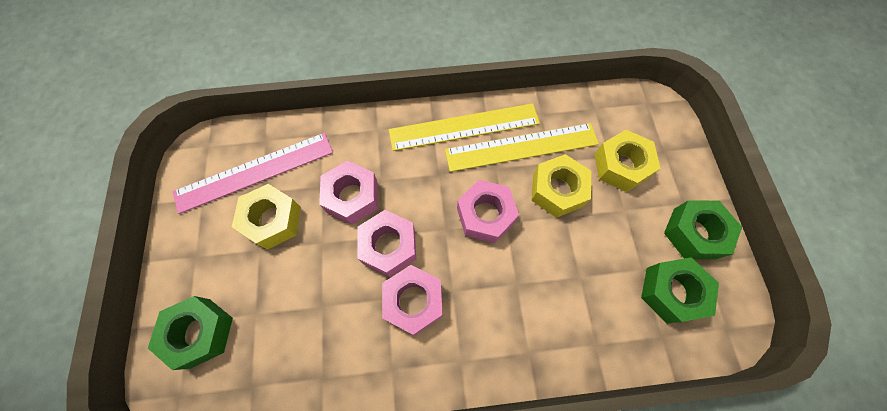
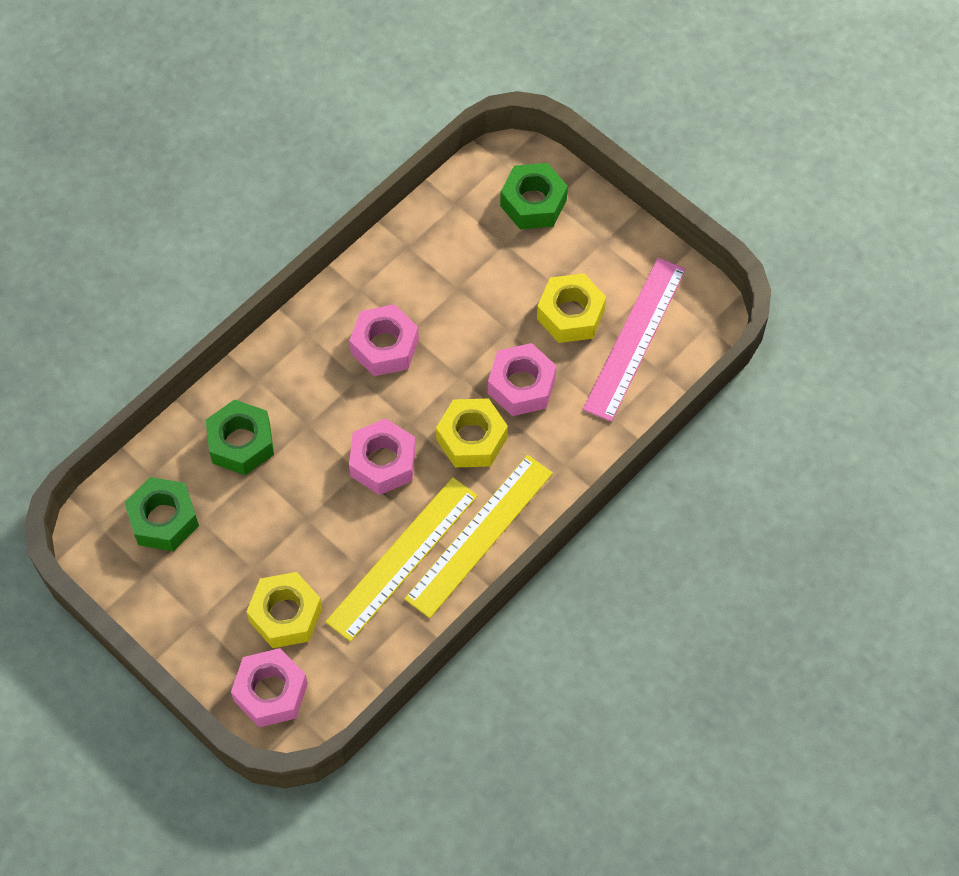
camera: 140 degrees right, 5 degrees down
pink nut [357,210,416,277] -> pink nut moved to [231,648,308,727]
yellow nut [531,154,591,218] -> yellow nut moved to [436,399,508,467]
green nut [664,200,742,260] -> green nut moved to [206,399,274,475]

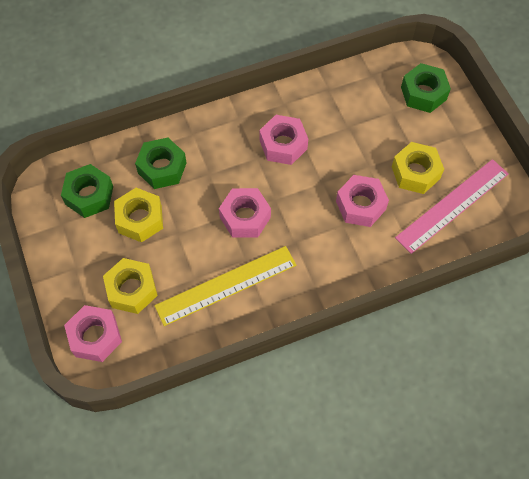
camera: 25 degrees right, 0 degrees up
yellow ruler [404,455,553,618] -> none
yellow nut [436,399,508,467] -> yellow nut moved to [114,188,163,242]

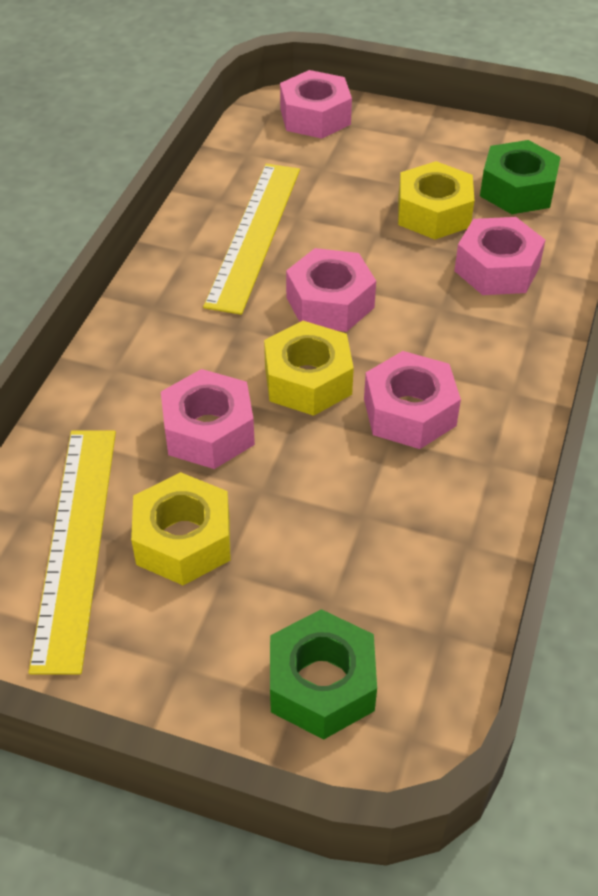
camera: 130 degrees right, 15 degrees down
yellow nut [103,258,158,314] -> yellow nut moved to [264,321,354,416]
green nut [135,138,187,189] -> pink nut [454,217,545,295]
pink ruler [395,159,509,254] -> yellow ruler [29,431,116,674]

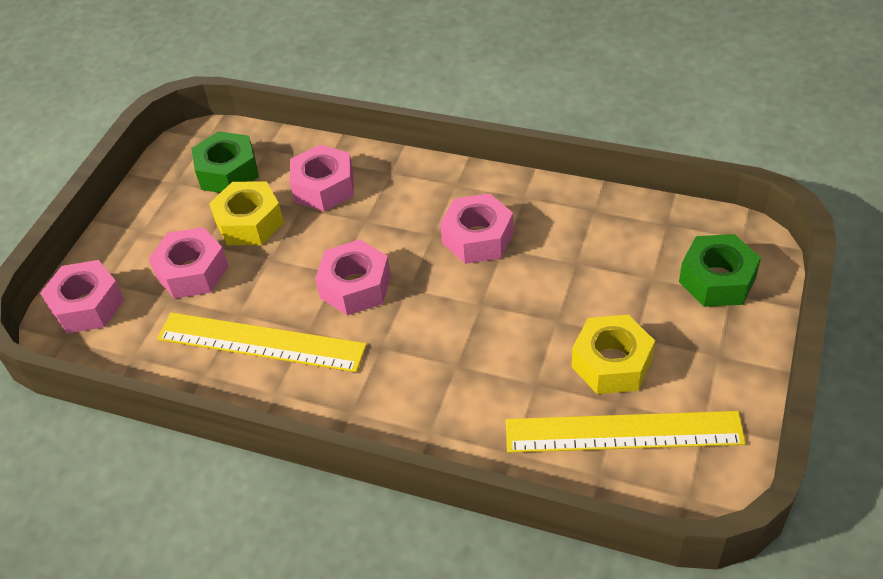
camera: 85 degrees left, 0 degrees up
pink nut [161,369,255,469] -> pink nut moved to [148,227,229,299]
yellow nut [264,321,354,416] -> none

